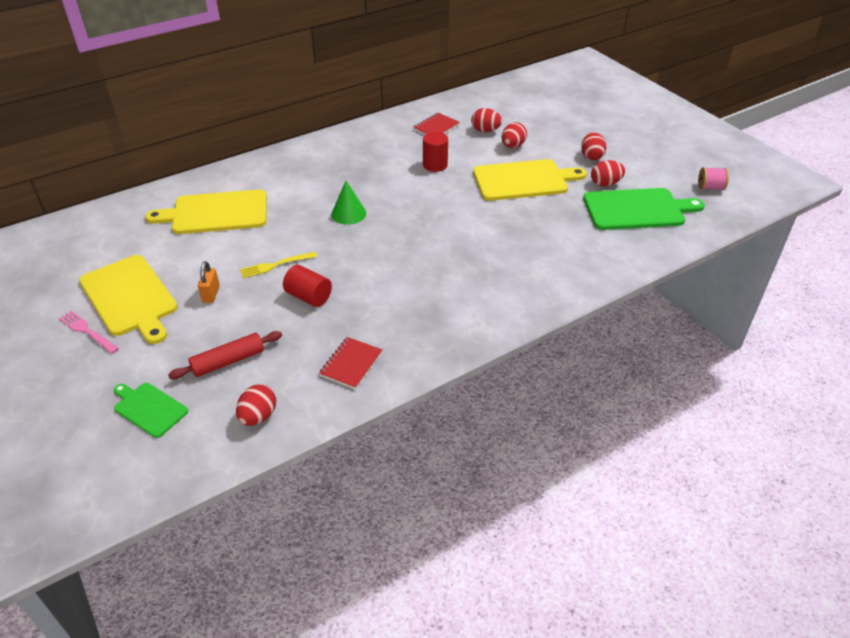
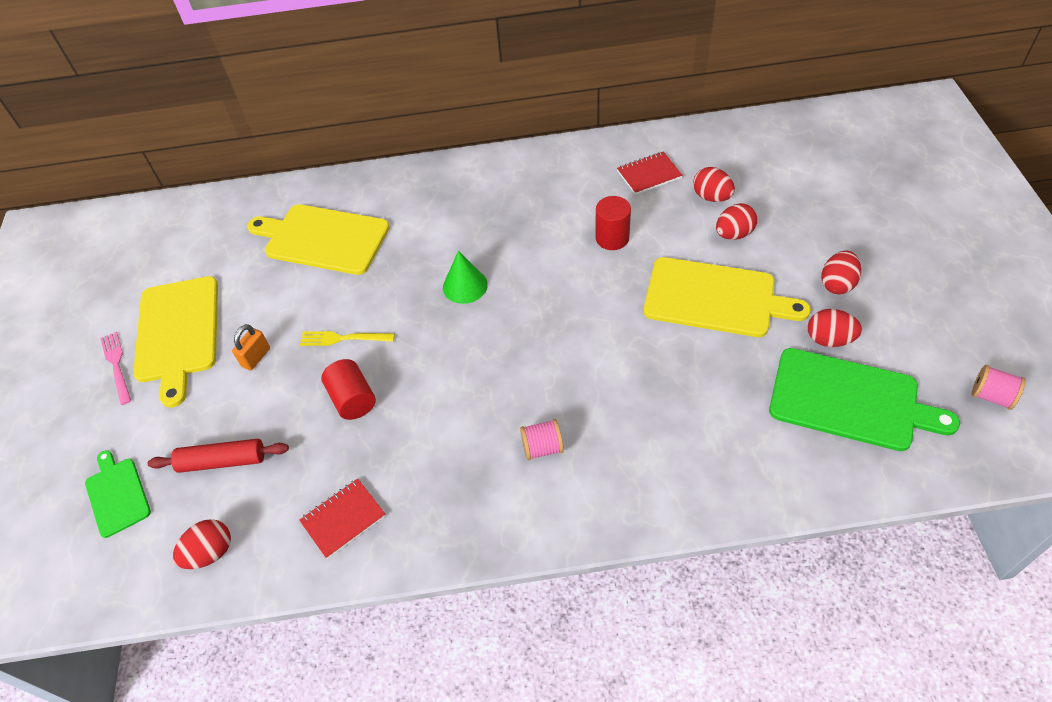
camera: 30 degrees right, 10 degrees up
none -> pink spool [520,419,564,460]

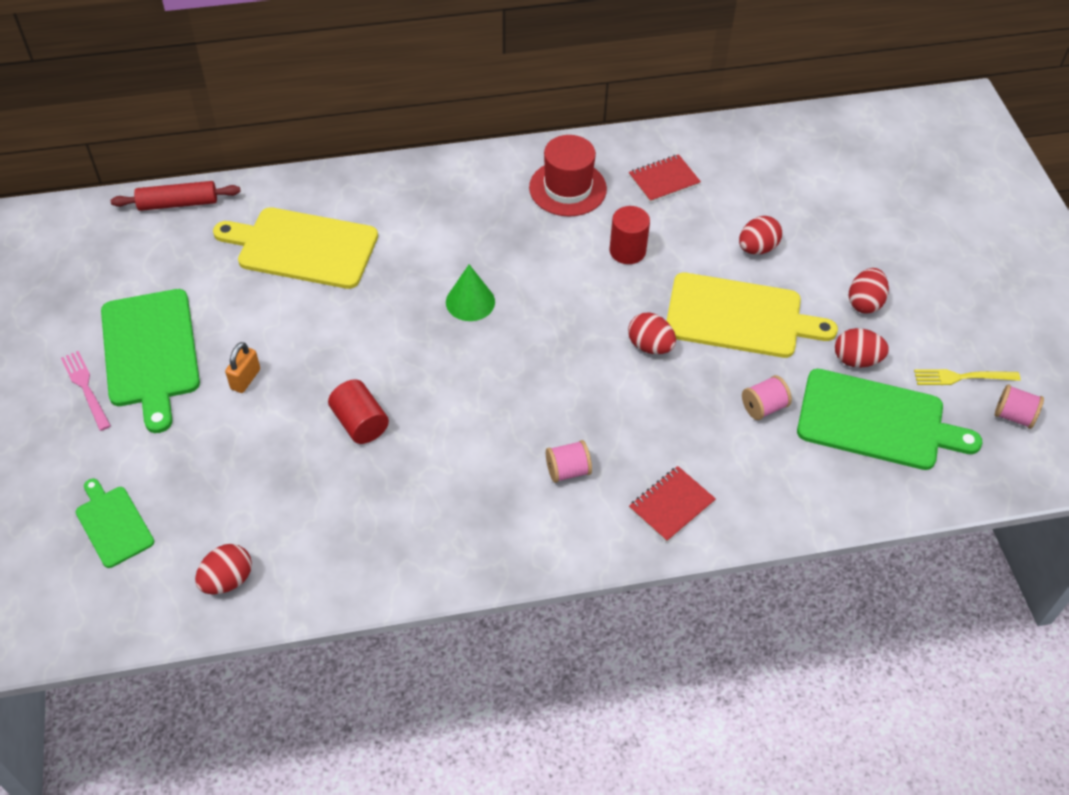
camera: 10 degrees left, 0 degrees up
yellow cutting board [133,276,218,408] -> green cutting board [101,289,200,433]
red rolling pin [147,439,289,473] -> red rolling pin moved to [111,181,240,211]
yellow fork [299,331,395,346] -> yellow fork moved to [914,369,1021,385]
red notebook [299,479,386,559] -> red notebook moved to [629,466,716,542]
red egg [693,167,735,202] -> red egg moved to [628,313,676,354]
none -> red hat [529,135,607,216]
none -> pink spool [742,375,792,420]

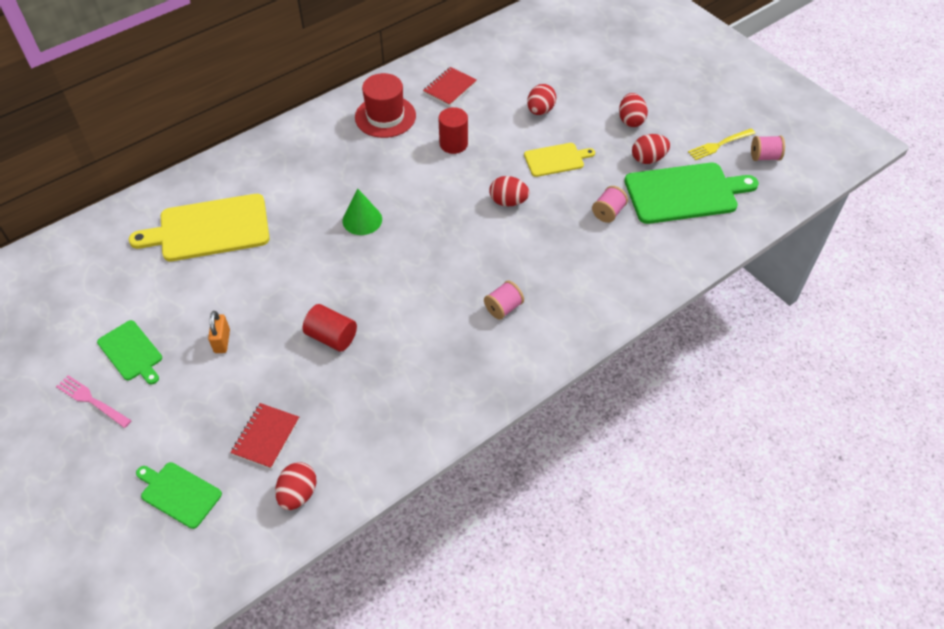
camera: 25 degrees left, 0 degrees up
green cutting board [101,289,200,433] -> green cutting board [97,320,162,385], size x0.55
red rolling pin [111,181,240,211] -> none
red notebook [629,466,716,542] -> red notebook moved to [230,403,299,469]
yellow cutting board [667,273,838,358] -> yellow cutting board [524,143,595,177], size x0.55

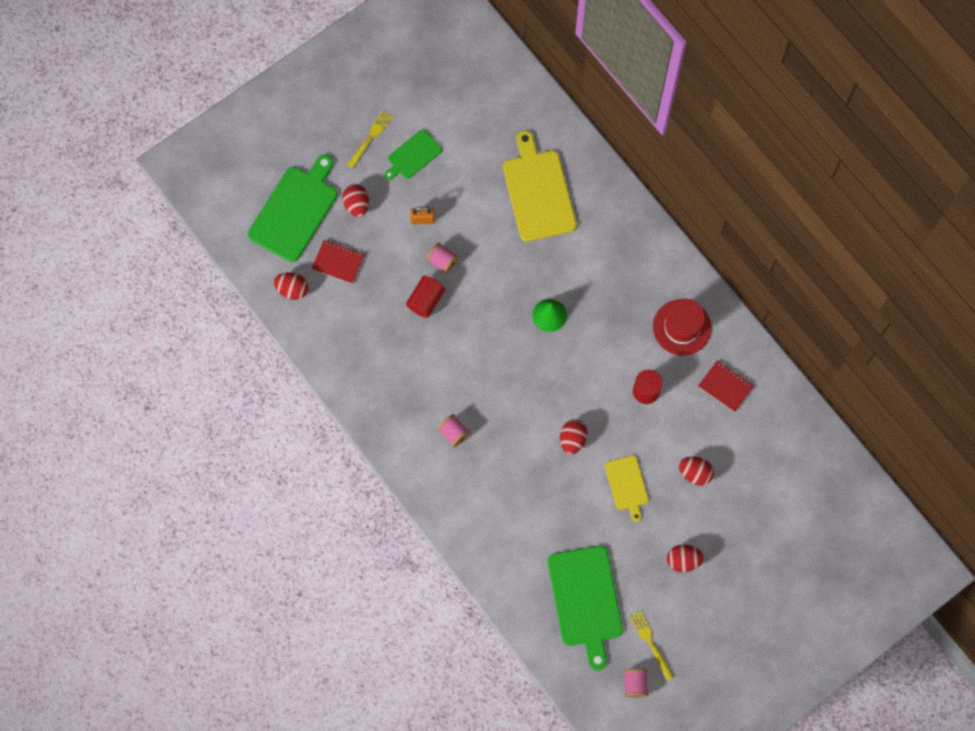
camera: 90 degrees right, 20 degrees up
pink fork [56,375,132,428] -> yellow fork [347,110,393,168]
green cutting board [136,462,222,529] -> green cutting board [248,155,337,262], size x1.81
pink spool [592,186,628,223] -> pink spool moved to [427,243,459,274]
red egg [632,134,670,164] -> red egg moved to [342,184,369,217]

